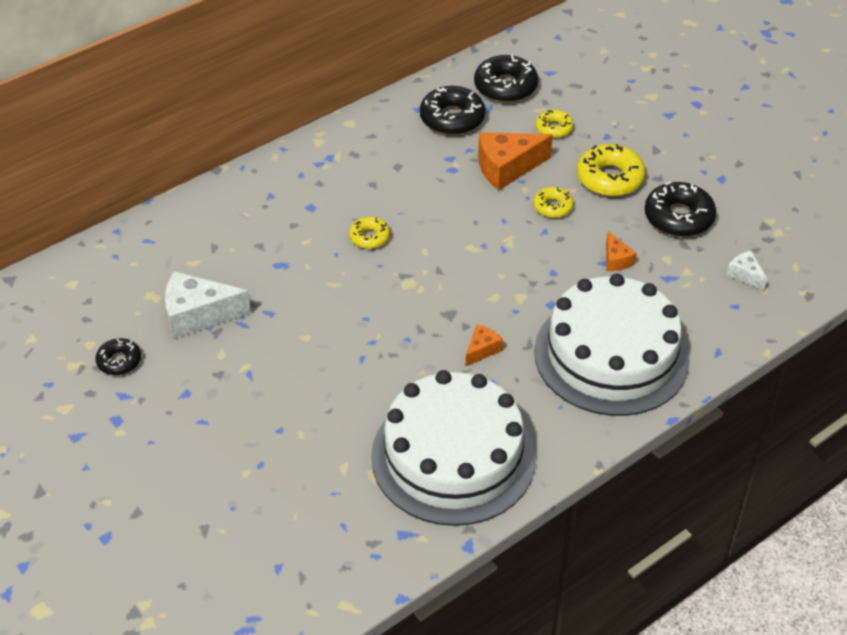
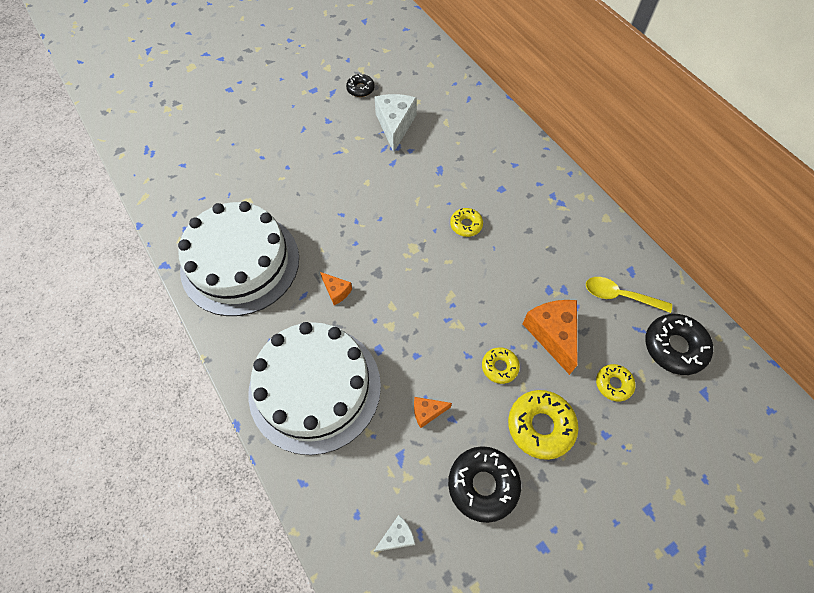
camera: 95 degrees right, 15 degrees up
black donut [420,86,485,135] -> yellow spoon [586,277,672,313]

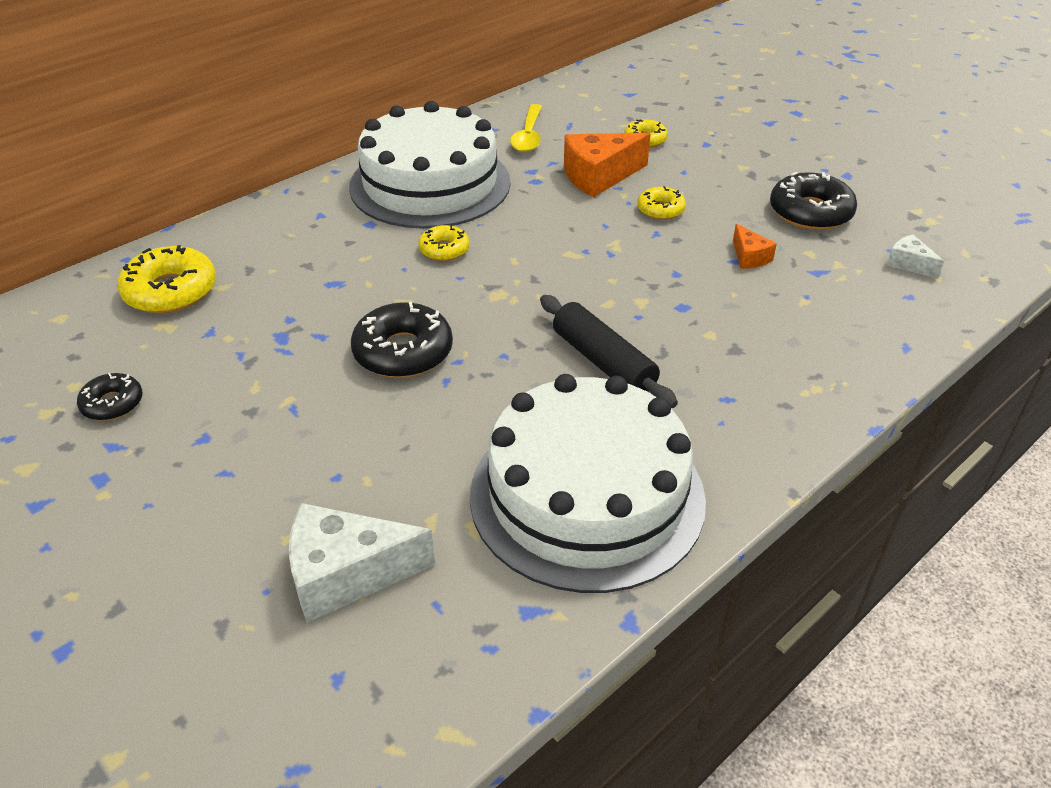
camera: 100 degrees left, 20 degrees down
white cake [248,322,381,455] -> white cake moved to [349,101,511,229]
orange cheese [320,272,352,305] -> black rolling pin [540,295,678,408]
white cheese [375,94,417,153] -> white cheese moved to [289,503,435,623]
yellow donut [508,390,579,460] -> yellow donut moved to [117,245,216,313]
black donut [645,314,713,375] -> black donut moved to [351,302,453,378]

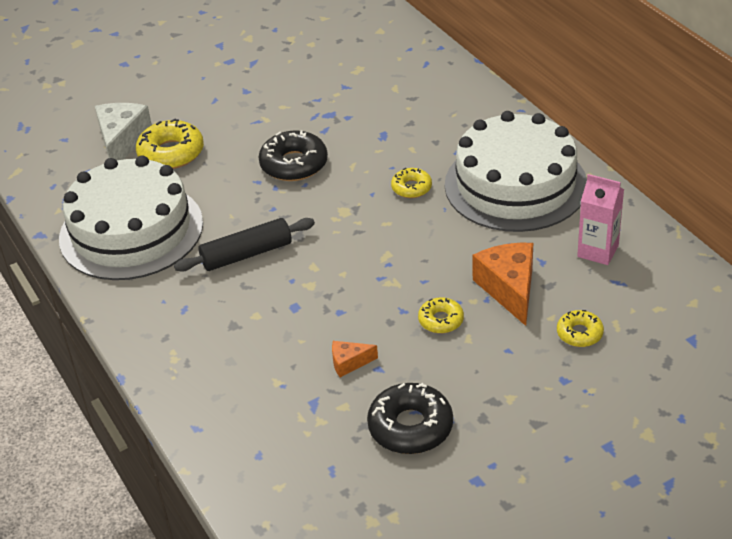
camera: 105 degrees right, 0 degrees up
black donut [77,373,143,421] -> none
yellow donut [117,245,216,313] -> yellow donut moved to [136,119,204,169]
yellow spoon [510,104,542,152] -> pink carton [577,174,624,265]
white cheese [887,234,944,278] -> none

